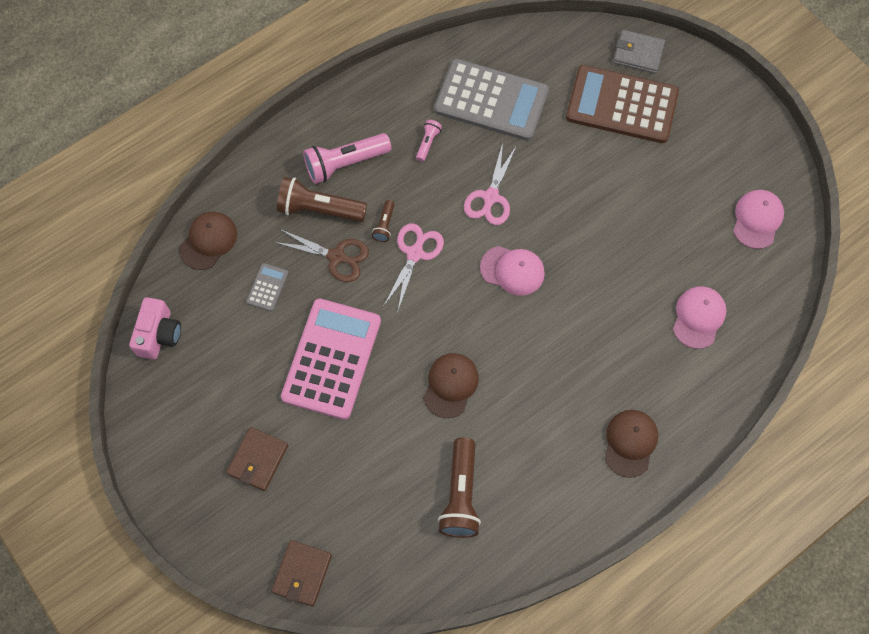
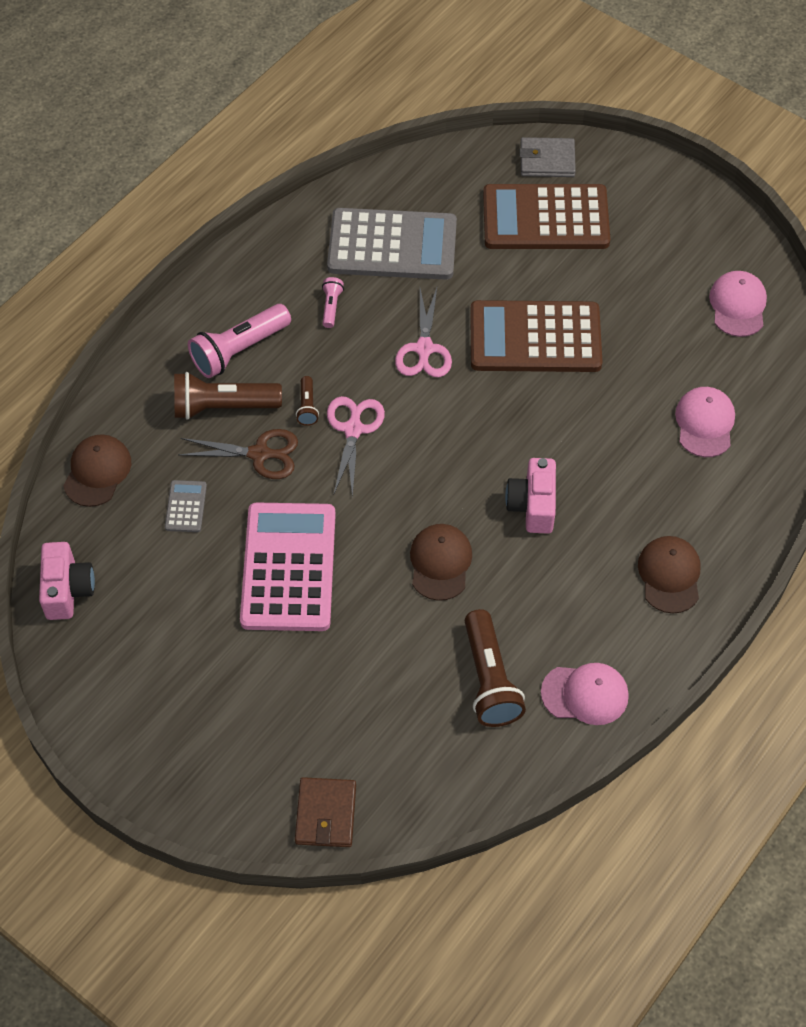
camera: 15 degrees left, 10 degrees down
brown wallet [226,427,288,491] -> none
pink cap [480,246,545,296] -> pink cap moved to [541,663,629,725]
none -> brown calculator [470,300,602,372]
none -> pink camera [505,458,556,534]

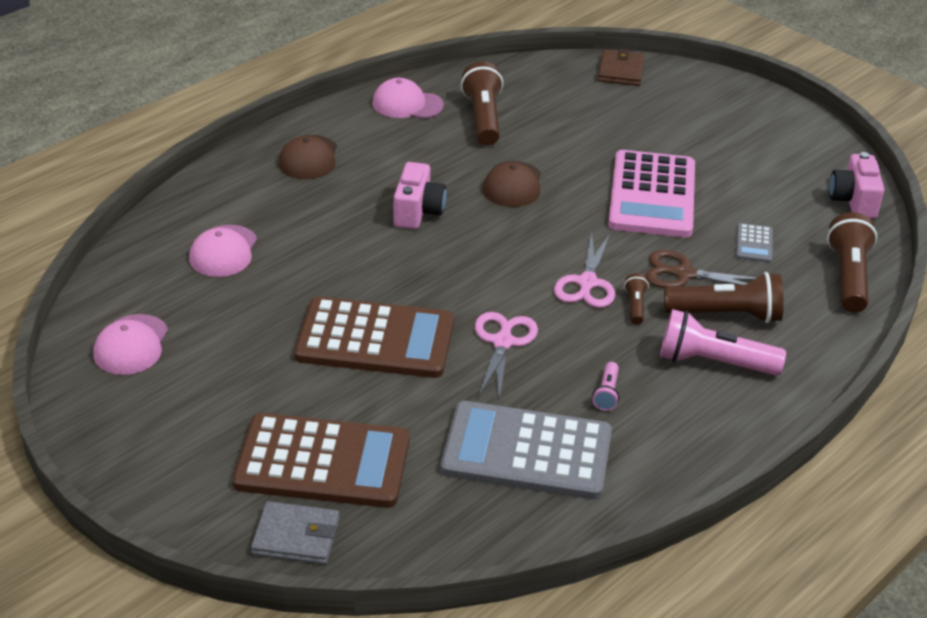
camera: 175 degrees left, 20 degrees down
brown cap [63,434,131,507] -> brown flashlight [827,212,877,313]
pink flashlight [188,304,291,378] -> pink flashlight turned 135 degrees counterclockwise [660,309,786,376]

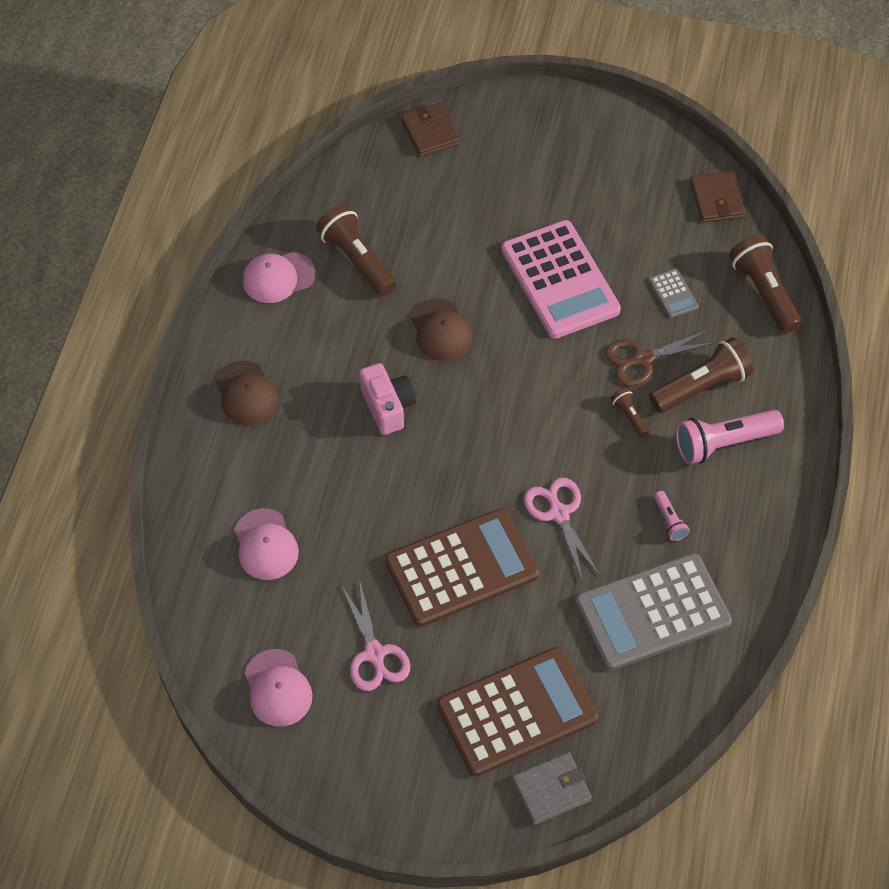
camera: 30 degrees left, 20 degrees up
pink scissors [554,232,615,308] -> pink scissors moved to [342,579,410,691]
pink camera [829,152,884,219] -> brown wallet [690,171,746,223]

